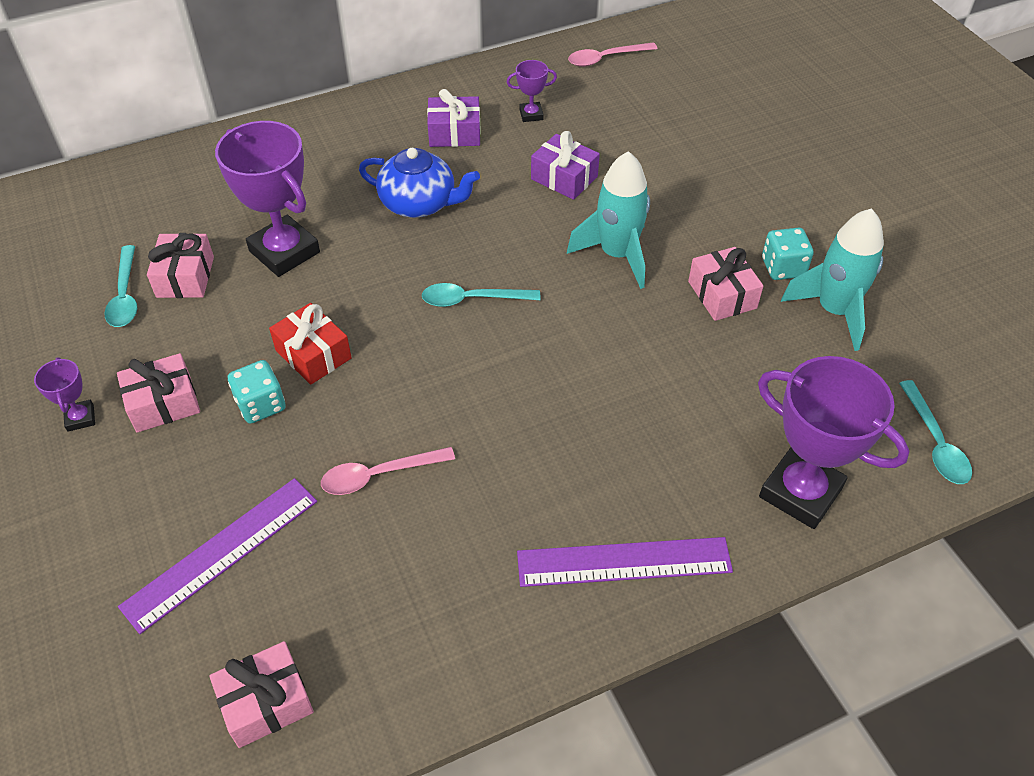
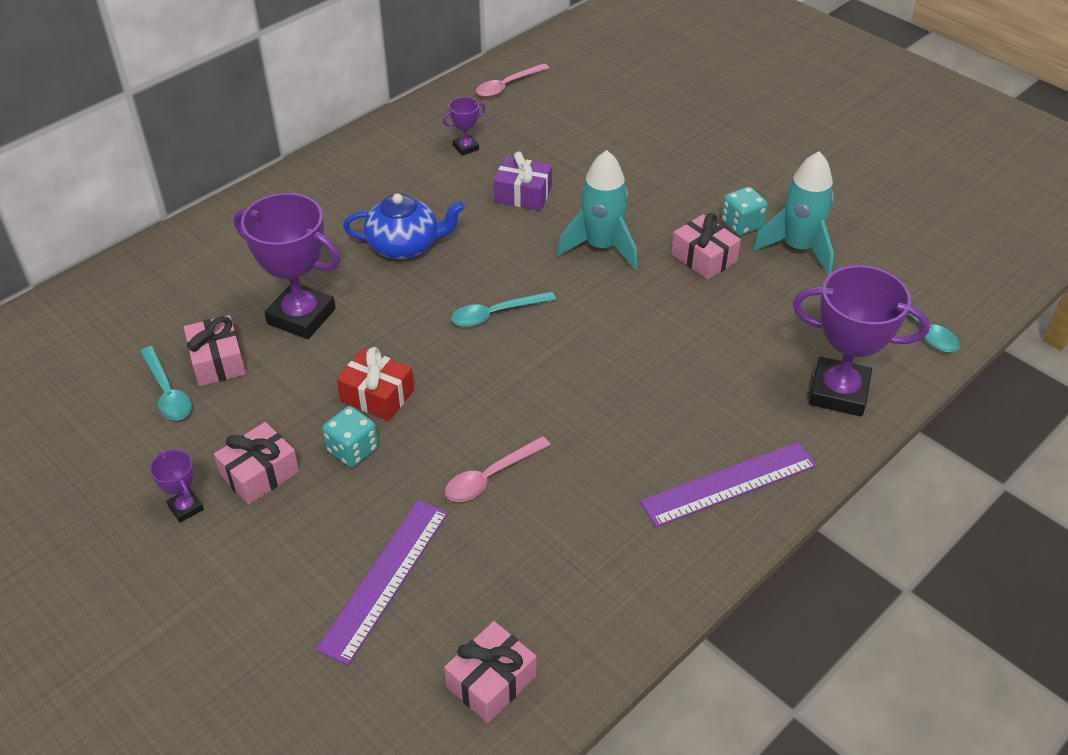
camera: 20 degrees left, 5 degrees down
purple gift [427,89,481,147] -> none

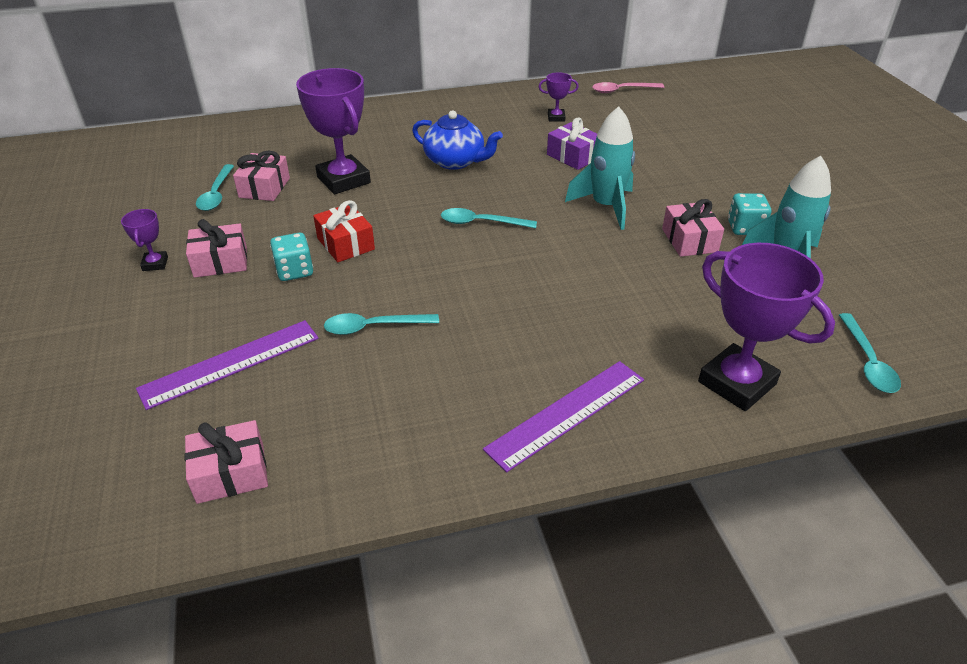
camera: 30 degrees right, 5 degrees down
pink spoon [445,436,550,502] -> turquoise spoon [324,313,439,335]
purple ruler [640,442,817,527] -> purple ruler turned 45 degrees counterclockwise [483,361,644,472]

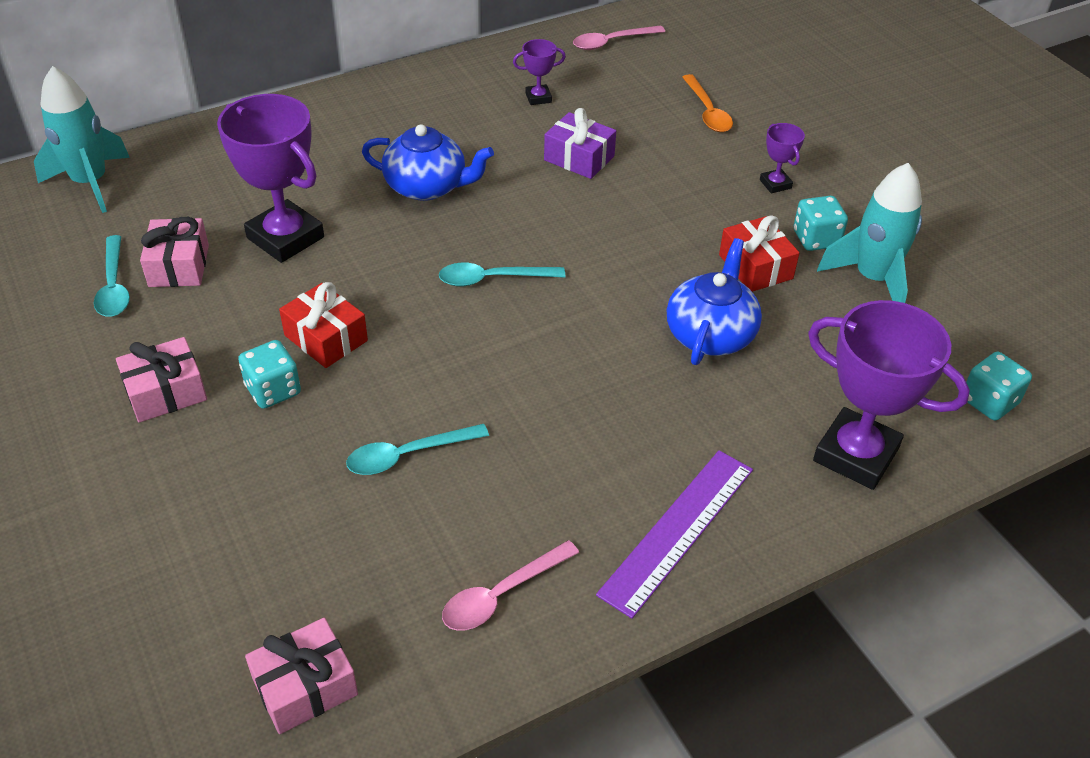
camera: 15 degrees left, 5 degrees up
purple trophy [121,209,168,271] -> purple trophy moved to [760,123,805,193]
purple ruler [136,320,319,410] -> none
turquoise rocket [565,106,635,230] -> turquoise rocket moved to [34,66,130,213]
pink gift [662,199,724,257] -> red gift [719,215,799,292]
turquoise spoon [839,313,901,393] -> turquoise dice [966,352,1032,421]
none -> pink spoon [442,540,579,631]
none -> blue teapot [667,238,762,365]
none -> orange spoon [682,74,733,132]

